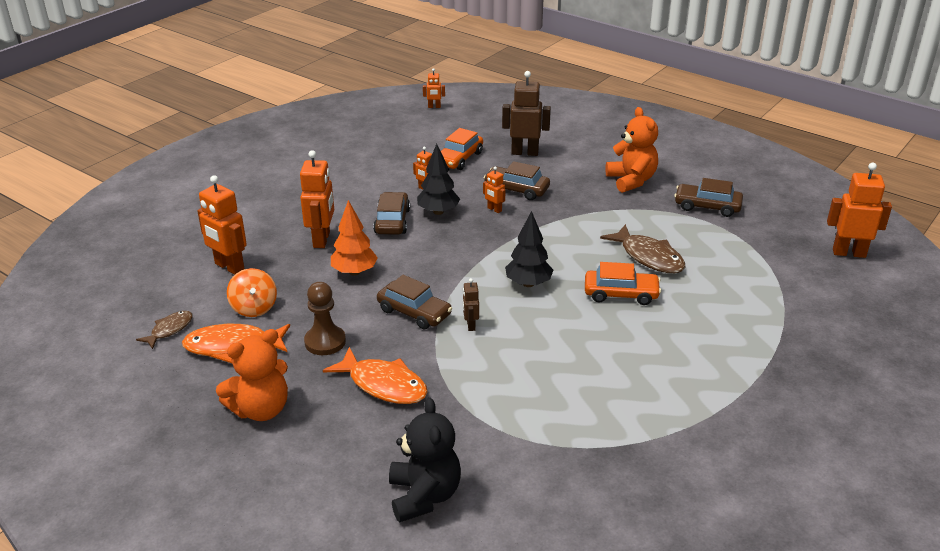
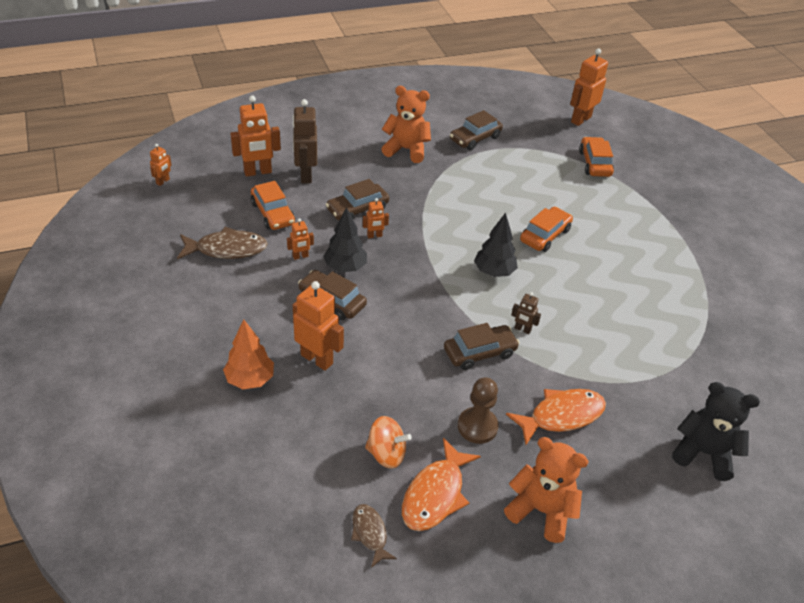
camera: 60 degrees left, 10 degrees up
orange robot [197,175,247,275] -> orange robot moved to [230,95,281,177]
orange teddy bear [216,329,288,421] -> orange teddy bear turned 60 degrees counterclockwise [504,437,589,543]
orange tree [331,200,378,276] -> orange tree moved to [223,319,274,389]
brown robot [502,71,551,156] -> brown robot turned 45 degrees counterclockwise [293,99,317,183]
brown fish [600,224,685,273] -> brown fish moved to [177,227,268,259]
none -> orange car [579,137,614,177]

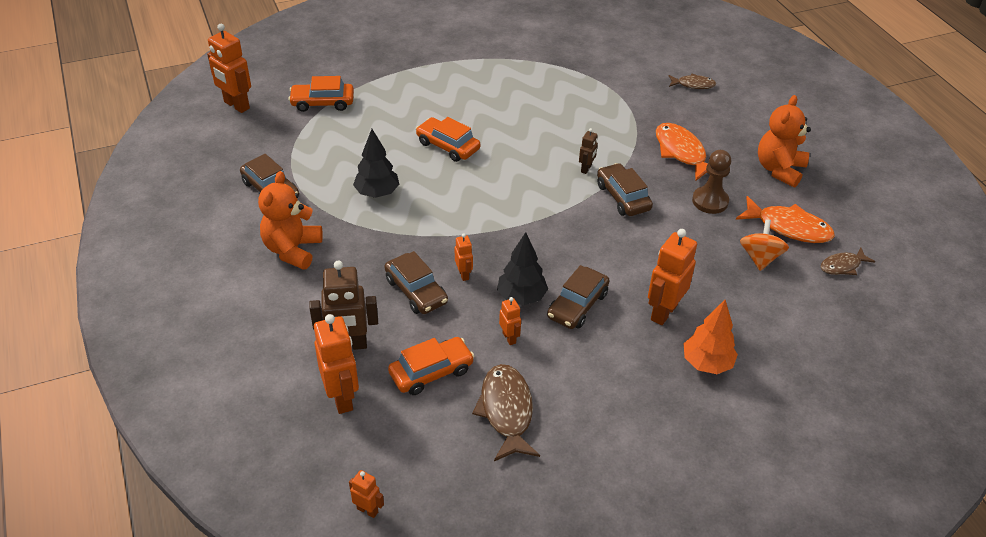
camera: 90 degrees left, 0 degrees up
black tree [474,213,518,277] -> black tree moved to [353,129,400,198]
black teddy bear [672,382,760,481] -> brown fish [669,73,716,89]

